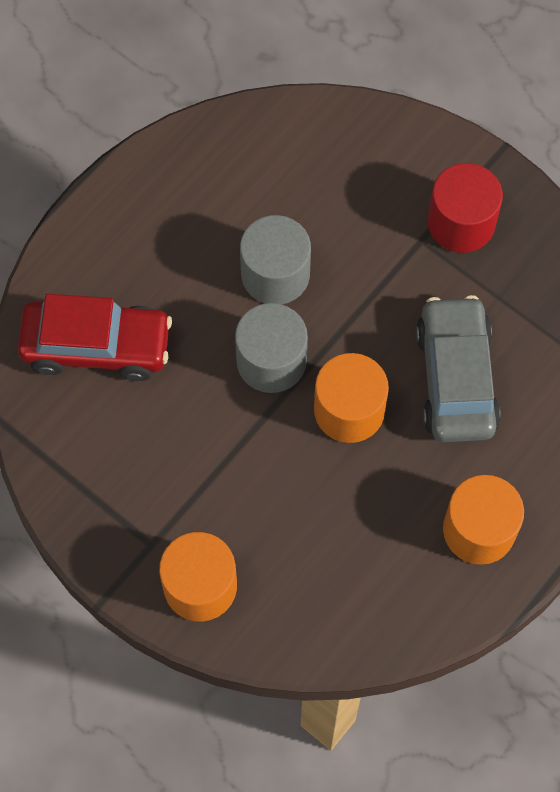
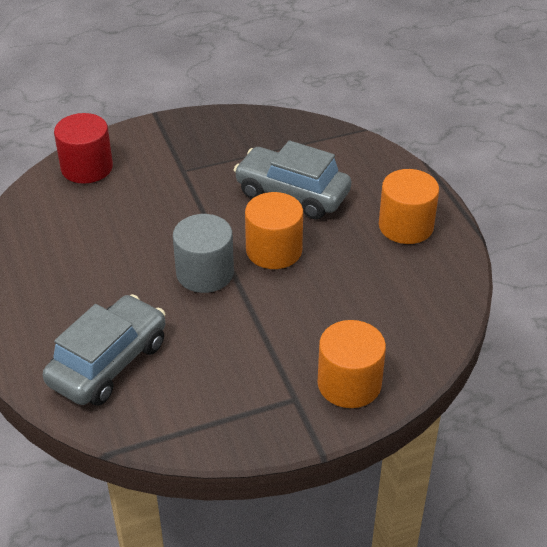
camera: 60 degrees left, 25 degrees down
red car [18,294,172,381] -> grey car [43,294,166,406]
grey cylinder [240,215,311,304] -> none
red cylinder [428,163,503,253] -> red cylinder moved to [54,113,113,183]

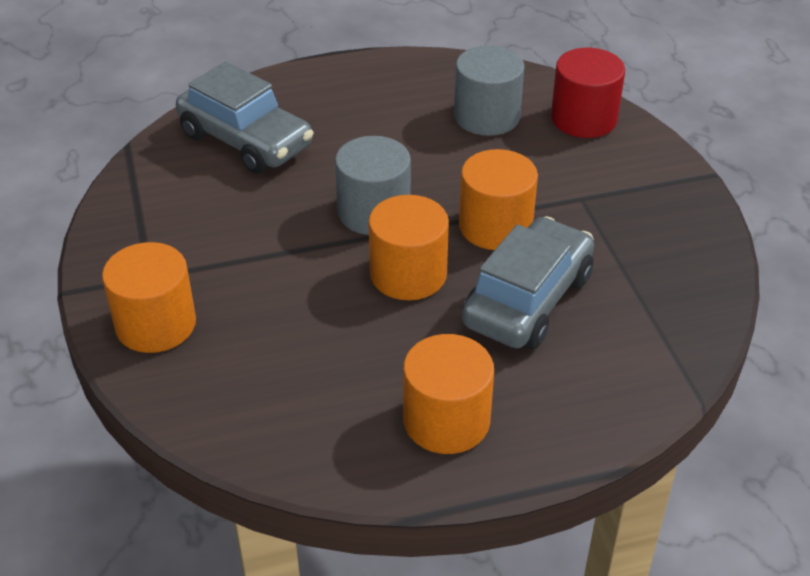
camera: 95 degrees right, 0 degrees up
none -> grey cylinder [454,45,525,136]
none -> orange cylinder [459,149,538,250]

